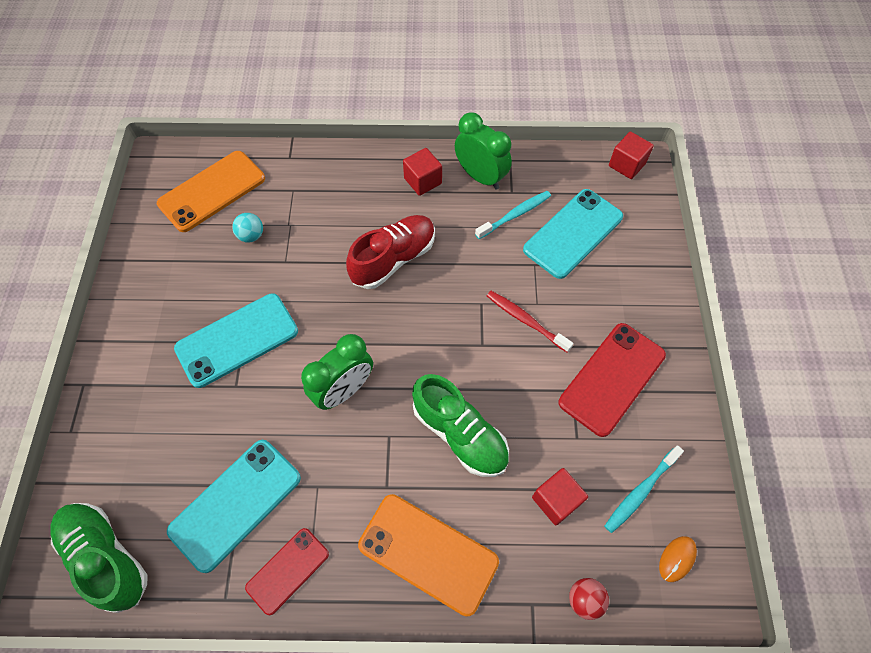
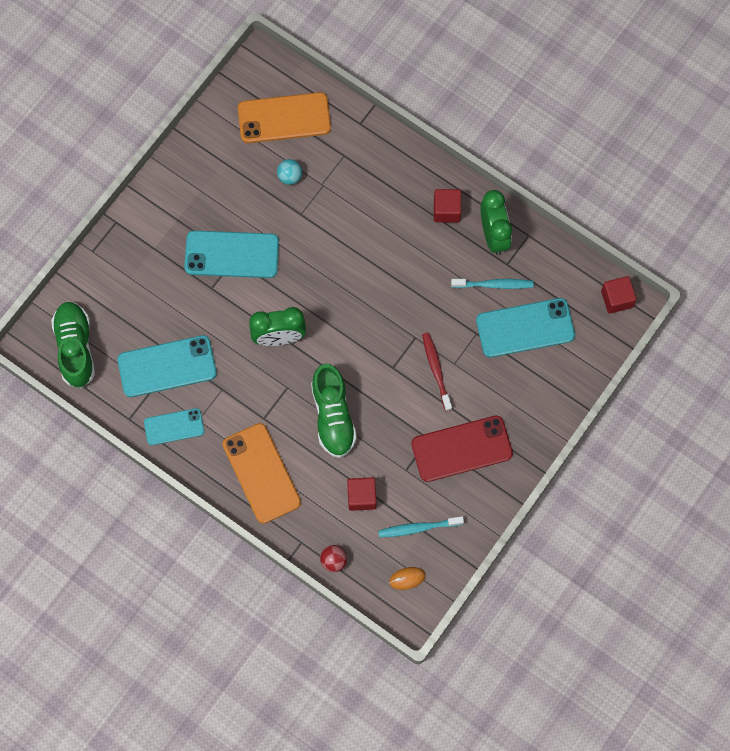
camera: 35 degrees right, 10 degrees up
red phone [245,528,329,615] -> turquoise phone [144,408,204,445]
red shoe [346,215,435,289] -> none

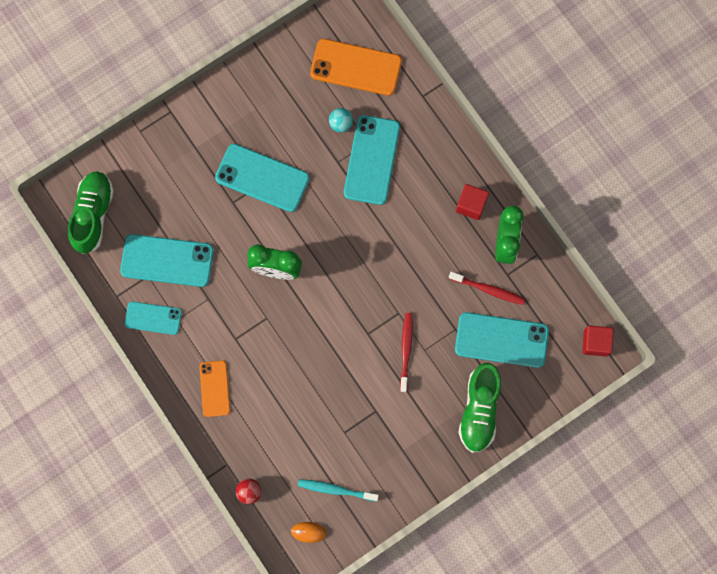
camera: 20 degrees right, 5 degrees up
orange phone [223,423,301,524] -> orange phone [200,361,230,417], size x0.61
green shoe [311,364,357,458] -> green shoe moved to [458,363,501,453]
red cube [347,477,376,511] -> none
red phone [411,416,513,482] -> none
turquoise toothbrush [451,279,534,289] -> red toothbrush [449,272,525,305]
none -> turquoise phone [344,115,400,205]

